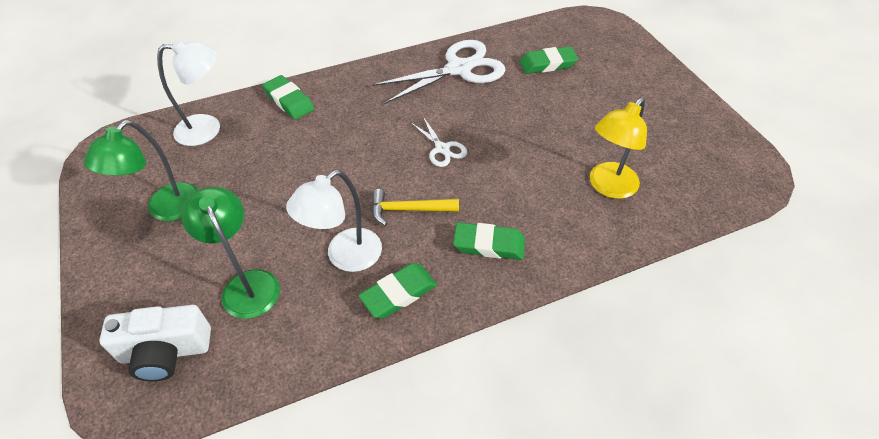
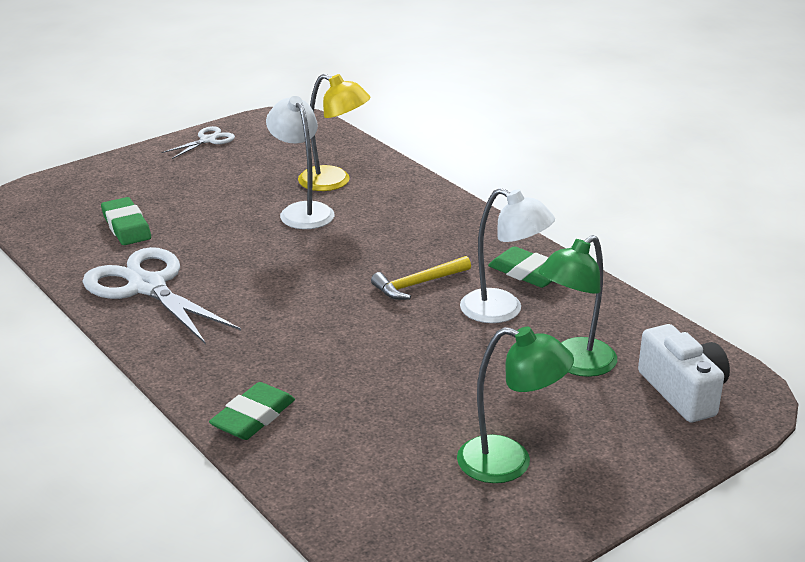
camera: 105 degrees left, 20 degrees down
white lamp [157,40,220,146] -> white lamp moved to [266,96,334,229]
yellow hammer [372,189,459,226] -> yellow hammer turned 75 degrees clockwise [371,256,471,300]
white scissors [410,117,467,167] -> white scissors moved to [161,126,235,159]
green eraser [453,222,525,260] -> none

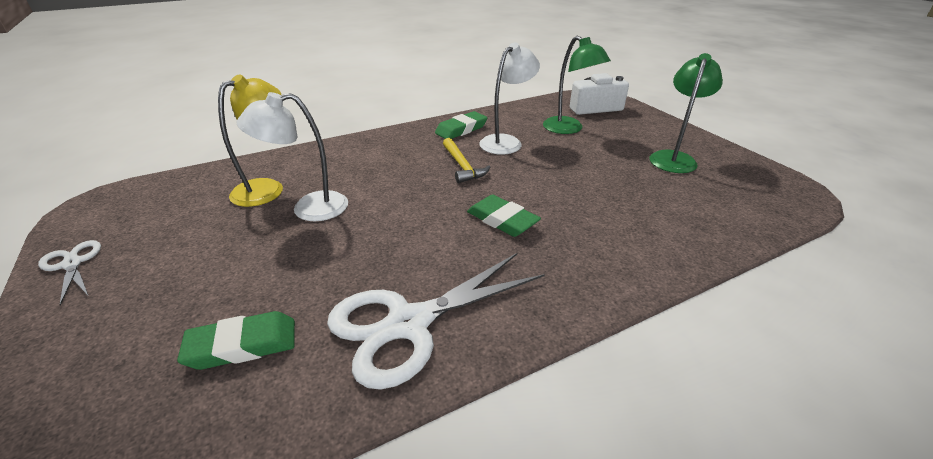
camera: 80 degrees left, 5 degrees up
green eraser [209,382,295,440] -> green eraser moved to [467,195,541,237]

